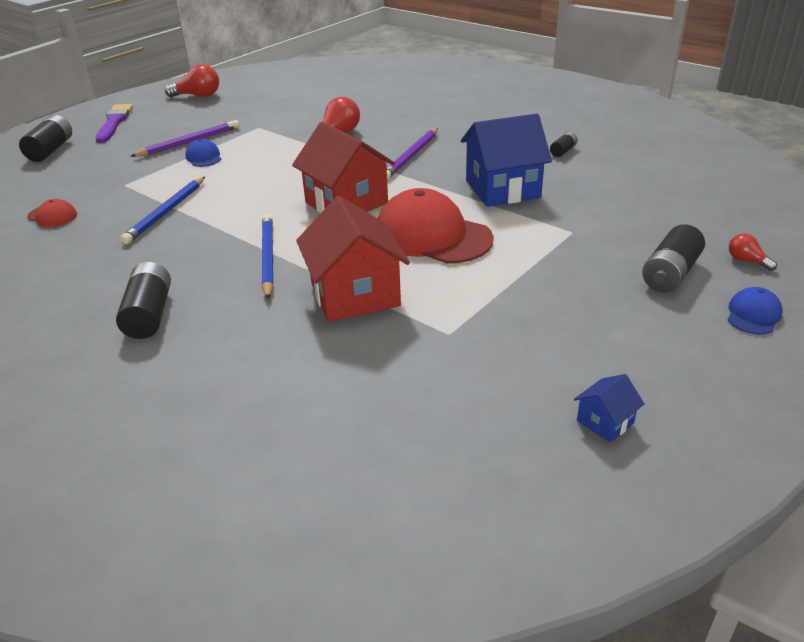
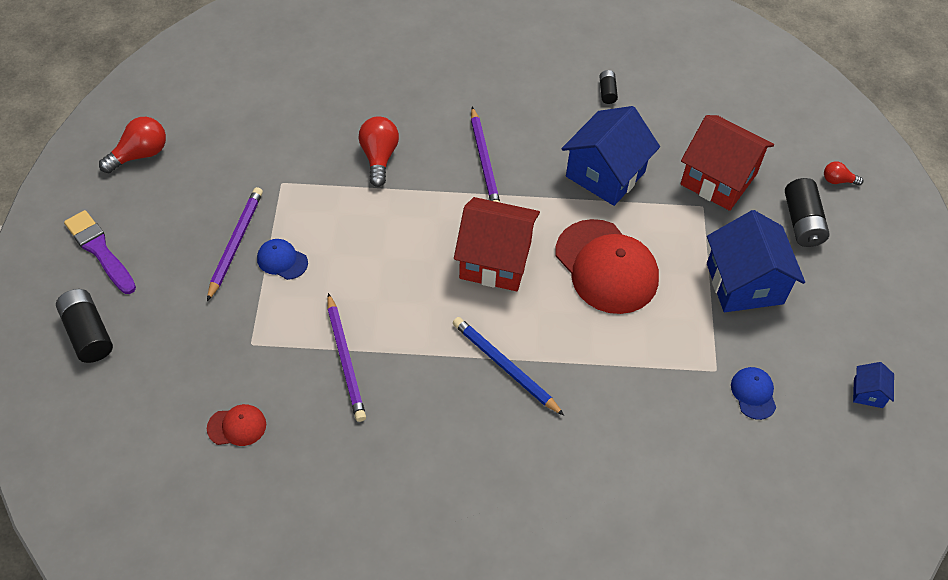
camera: 40 degrees left, 20 degrees up
black battery [116,262,171,339] -> none
blue pencil [120,177,205,244] -> purple pencil [327,293,366,422]
red house [296,196,410,322] -> red house moved to [681,115,774,211]
red cap [378,188,494,264] -> red cap turned 120 degrees counterclockwise [555,219,659,314]
blue cap [728,287,782,335] -> blue cap moved to [731,367,776,420]
none -> blue house [707,210,805,312]

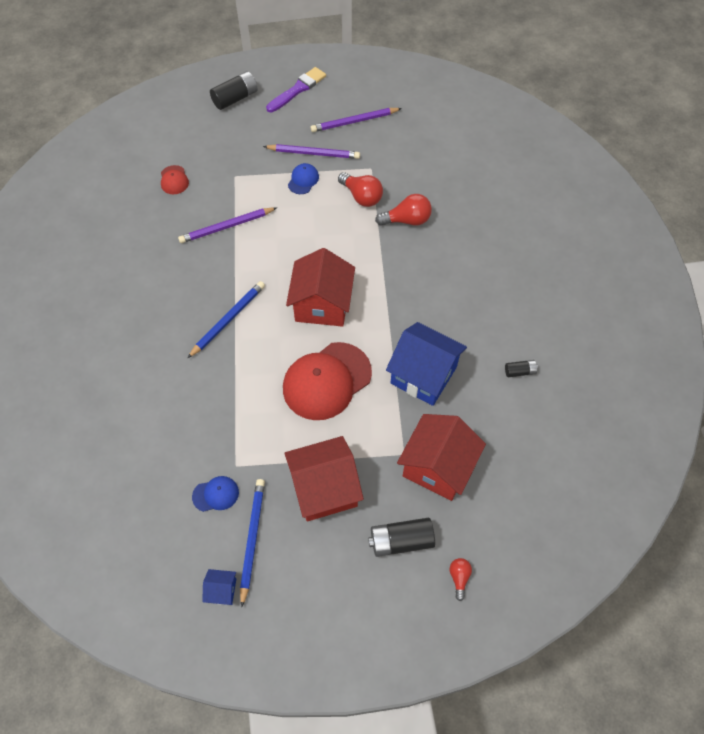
camera: 85 degrees right, 5 degrees up
red light bulb [99,117,166,173] -> red light bulb moved to [338,172,383,207]
purple pencil [471,107,500,202] -> purple pencil moved to [310,108,402,132]
blue house [707,210,805,312] -> red house [285,436,364,521]
none -> blue pencil [240,479,265,608]

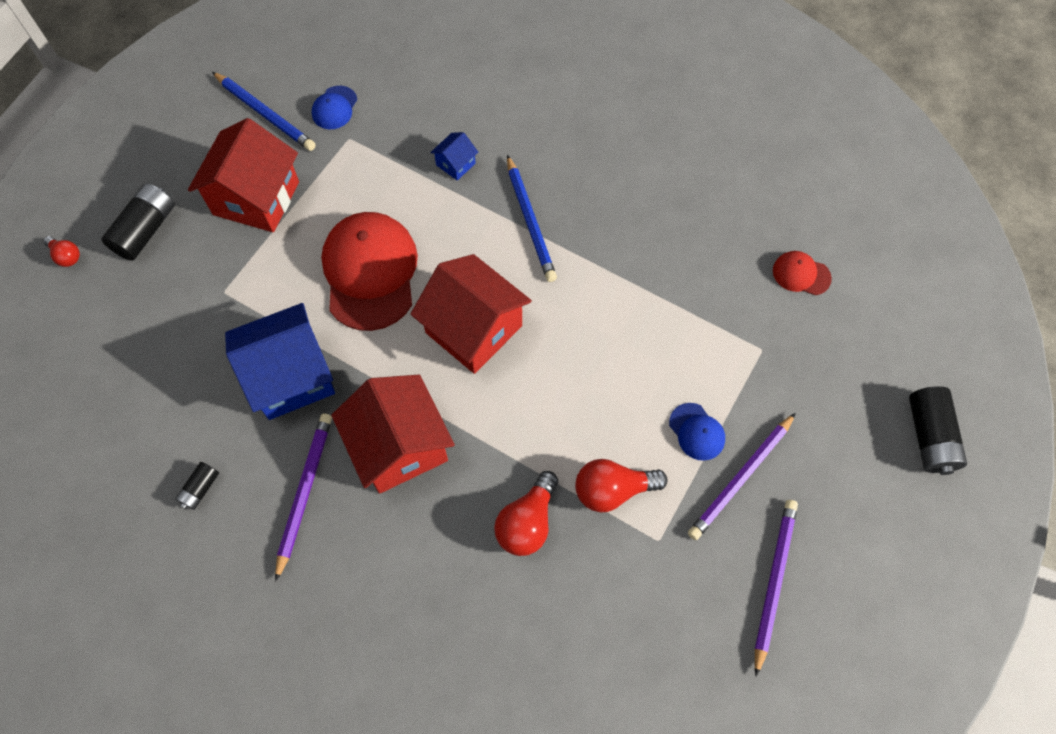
camera: 125 degrees right, 5 degrees up
purple pencil [178,207,277,243] -> purple pencil moved to [275,413,332,582]
blue house [202,569,236,605] -> blue house moved to [430,132,478,181]
purple brush [266,67,326,112] -> none
red house [397,414,486,501] -> red house moved to [331,375,455,494]

